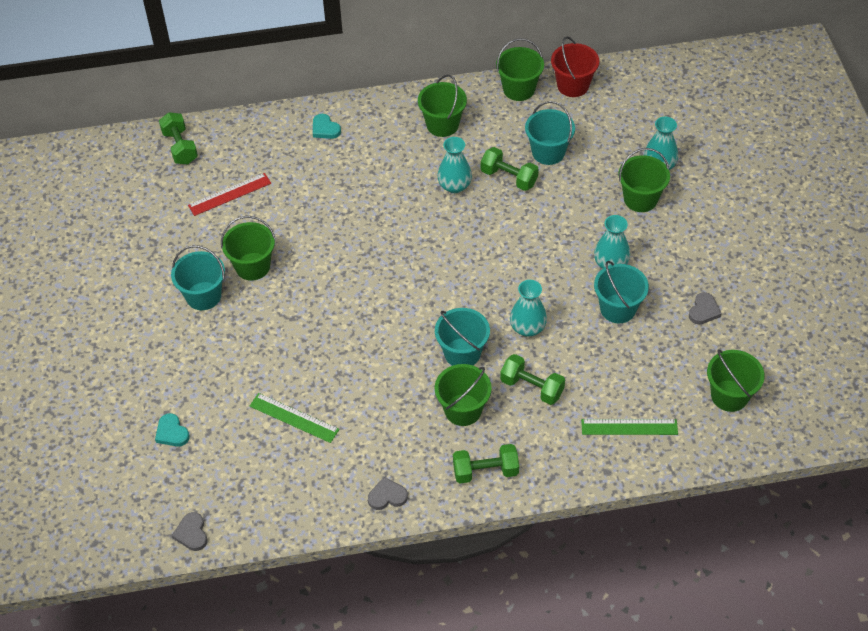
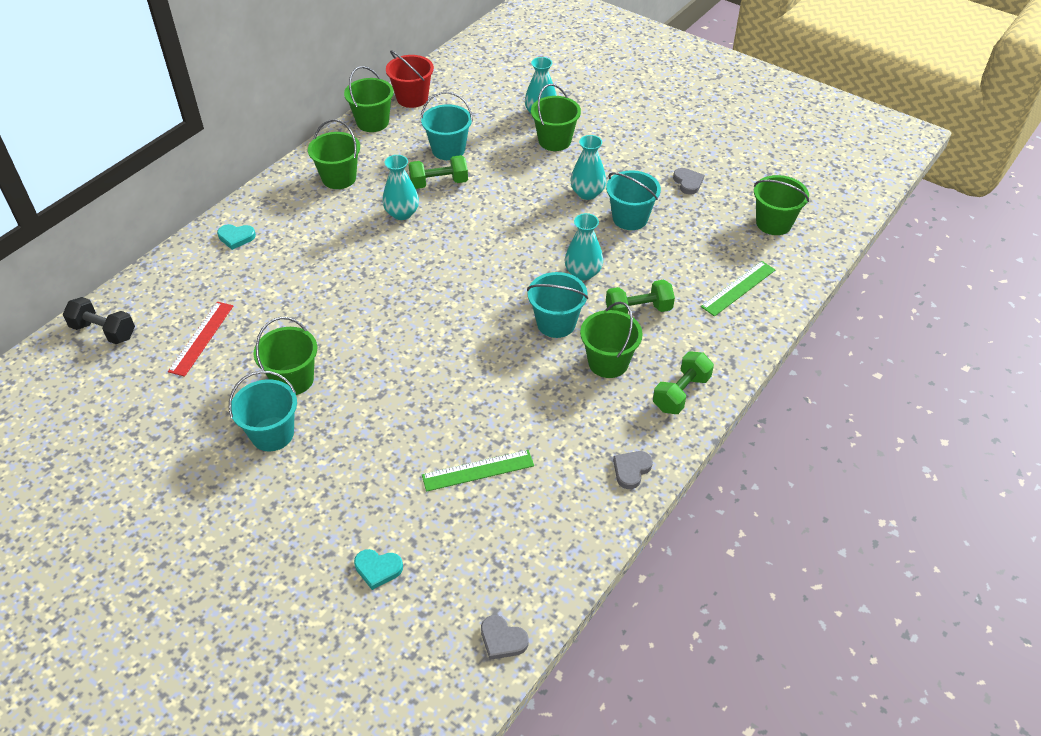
camera: 45 degrees left, 5 degrees down
green dumbbell [159,112,198,164] -> black dumbbell [63,297,135,344]

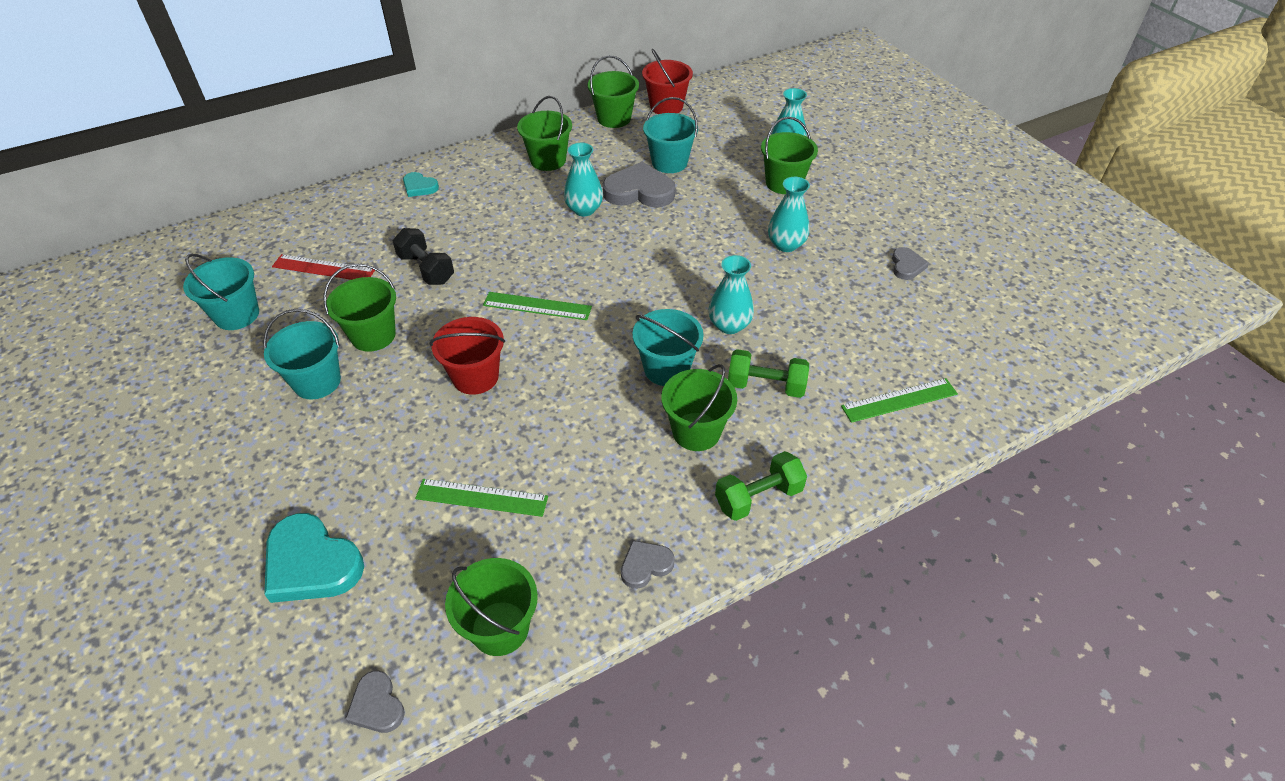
camera: 25 degrees right, 0 degrees up
black dumbbell [63,297,135,344] -> black dumbbell moved to [393,228,454,285]
red ruler [168,302,233,377] -> red ruler turned 60 degrees clockwise [272,254,375,280]
turquoise heart [354,549,403,590] -> turquoise heart [264,513,364,603], size x1.89
green dumbbell [408,155,468,189] -> grey heart [603,162,675,207]
turquoise bucket [606,170,661,230] -> turquoise bucket moved to [183,254,259,330]
green bucket [754,175,809,235] -> green bucket moved to [445,558,538,656]
none -> red bucket [430,317,505,395]
none -> green ruler [483,292,592,320]

